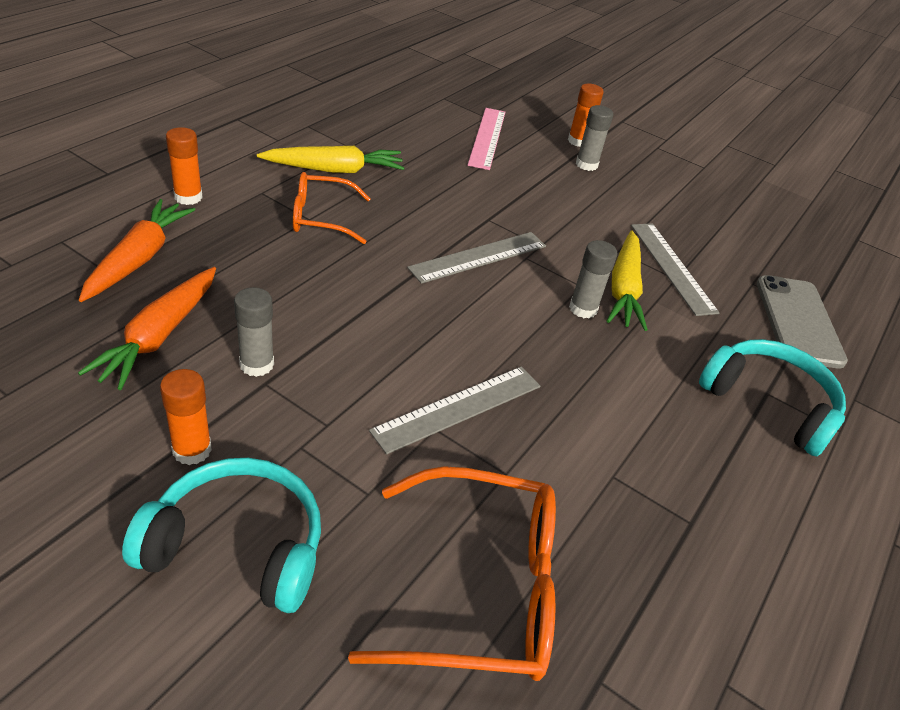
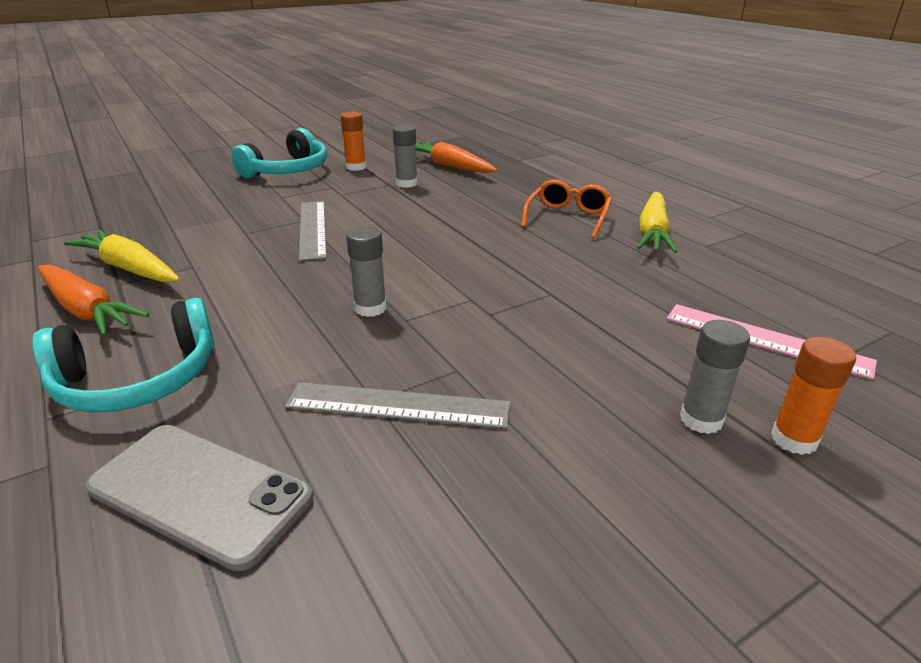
camera: 120 degrees right, 10 degrees down
orange carrot [79,199,195,302] -> orange carrot moved to [38,265,149,336]
orange glue stick [166,127,203,205] -> none
orange glasses [348,466,556,681] -> none
grey ruler [407,232,546,284] -> none
yellow carrot [607,230,648,331] -> yellow carrot moved to [64,230,180,283]

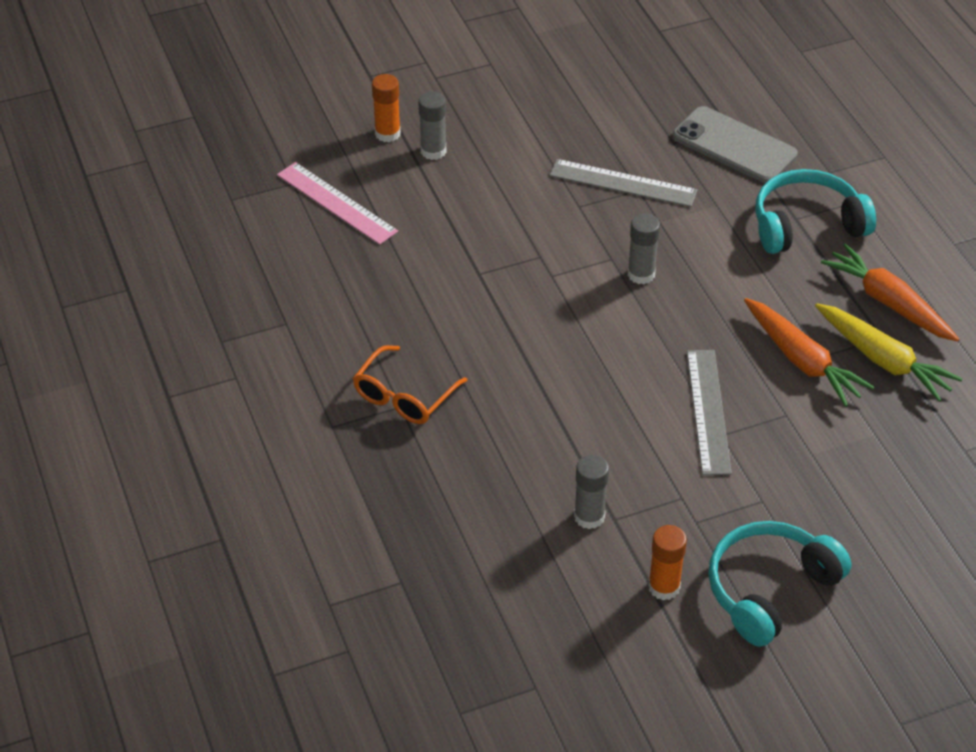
camera: 170 degrees left, 15 degrees up
orange carrot [415,142,497,173] -> orange carrot moved to [744,298,874,407]
yellow carrot [637,192,678,253] -> none

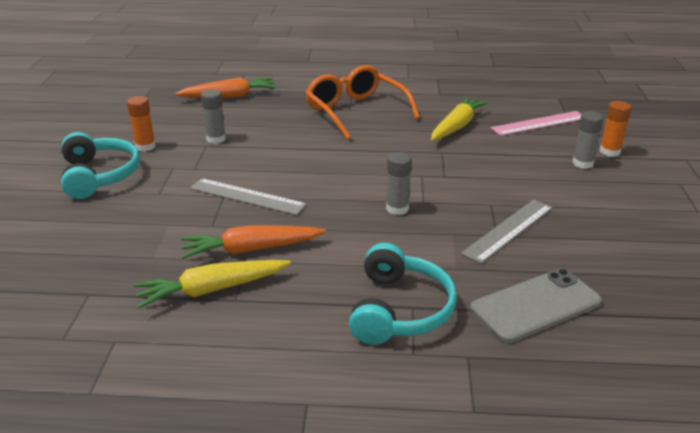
camera: 115 degrees right, 15 degrees down
orange glasses [353,345,468,424] -> orange glasses [305,65,420,140], size x1.61
orange carrot [821,244,959,342] -> orange carrot moved to [175,77,277,98]
none -> yellow carrot [431,97,489,141]

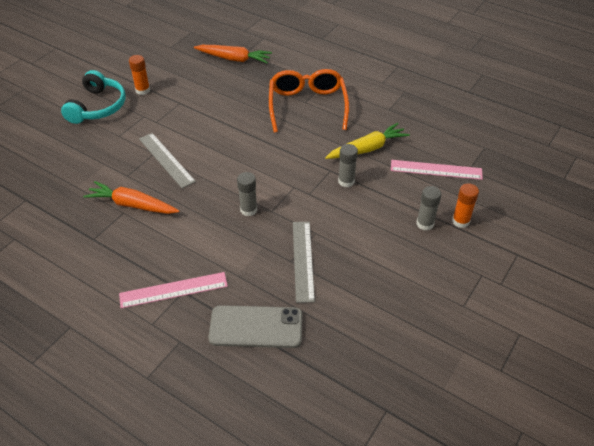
camera: 30 degrees right, 15 degrees up
yellow carrot [134,260,291,308] -> none
grey glue stick [201,89,226,144] -> grey glue stick moved to [338,144,358,187]
turquoise headphones [349,243,457,345] -> pink ruler [119,272,228,308]
grey ruler [461,199,553,264] -> grey ruler turned 75 degrees counterclockwise [293,222,315,303]

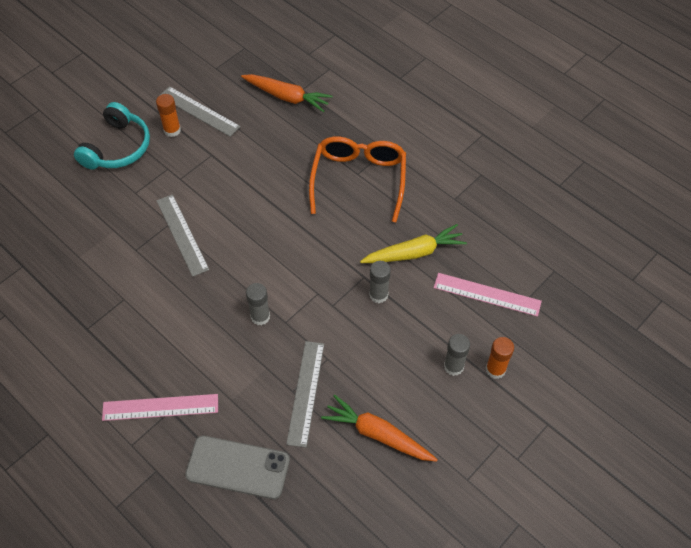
camera: 10 degrees right, 10 degrees up
orange carrot [83,181,179,214] -> orange carrot moved to [321,394,438,462]
none -> grey ruler [159,86,241,137]

